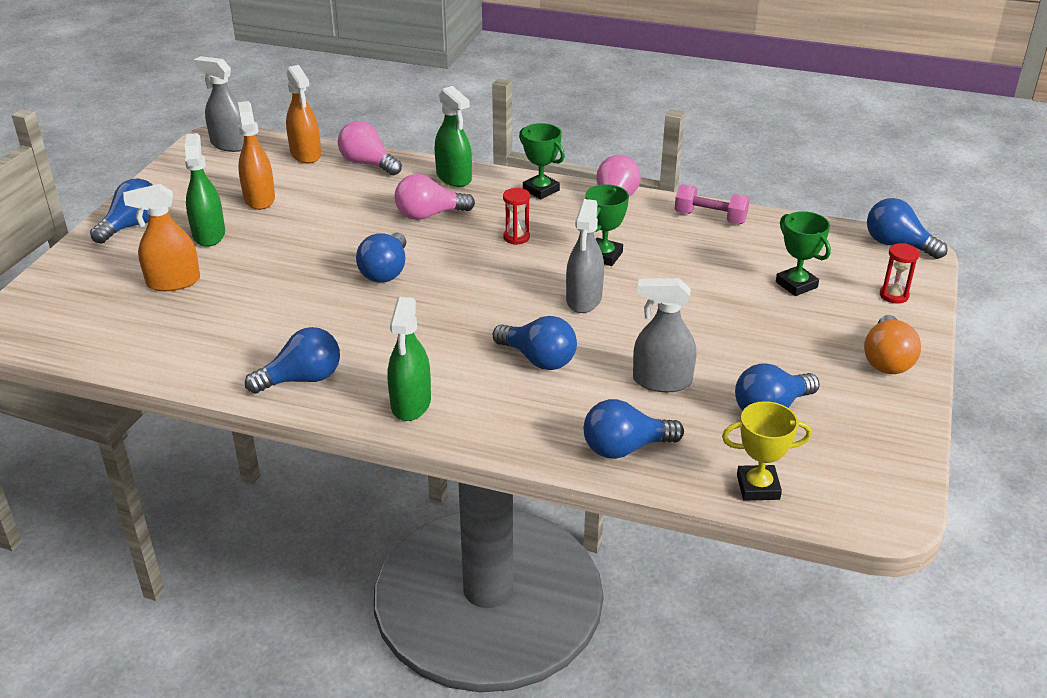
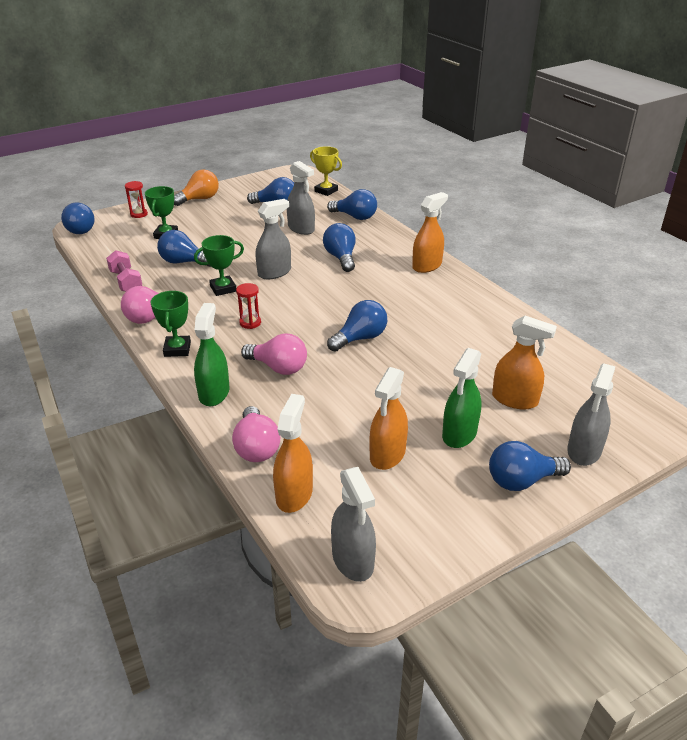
camera: 140 degrees left, 0 degrees up
blue light bulb [245,327,340,394] -> blue light bulb moved to [157,230,211,267]
green spray bottle [388,297,431,421] -> orange spray bottle [412,192,448,273]
none -> grey spray bottle [567,363,615,466]

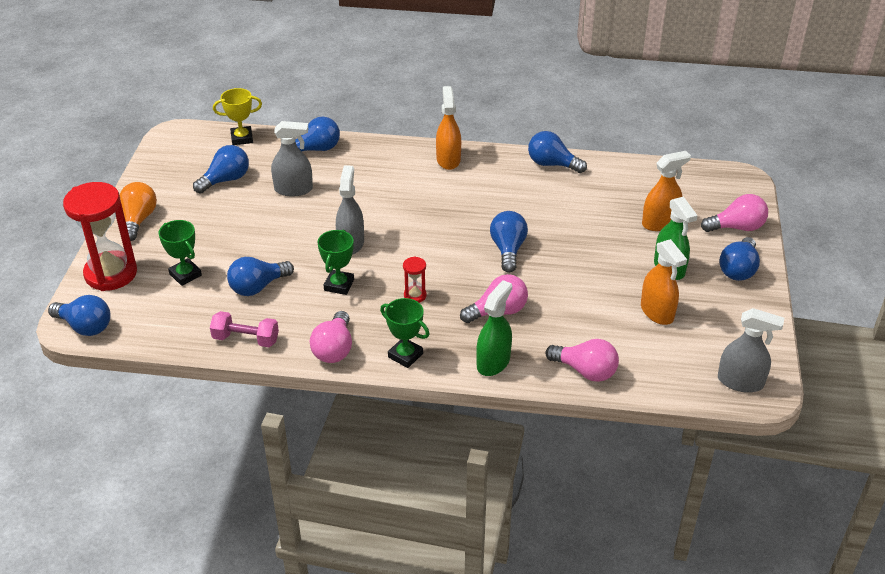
camera: 50 degrees left, 5 degrees up
red hourglass [125,181,148,218] -> red hourglass [63,182,137,291], size x2.33
green spray bottle [194,303,229,406] -> green spray bottle turned 75 degrees clockwise [476,280,512,376]
orange spray bottle [273,394,313,513] -> none
blue light bulb [323,223,356,272] -> blue light bulb moved to [528,131,587,173]
grey spray bottle [567,363,615,466] -> pink light bulb [701,194,768,232]

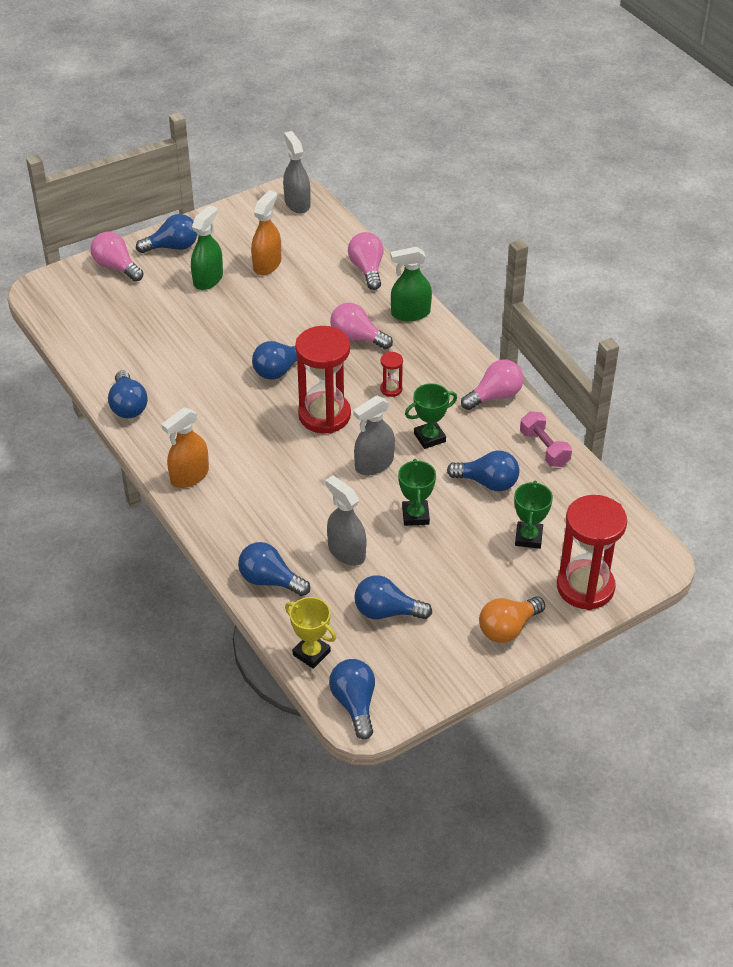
camera: 130 degrees left, 5 degrees up
blue light bulb [48,295,110,336] -> blue light bulb moved to [329,659,375,740]
green trophy [380,298,429,368] -> green trophy moved to [398,459,436,526]
orange spray bottle [642,151,691,231] -> none
none -> red hourglass [295,326,351,434]

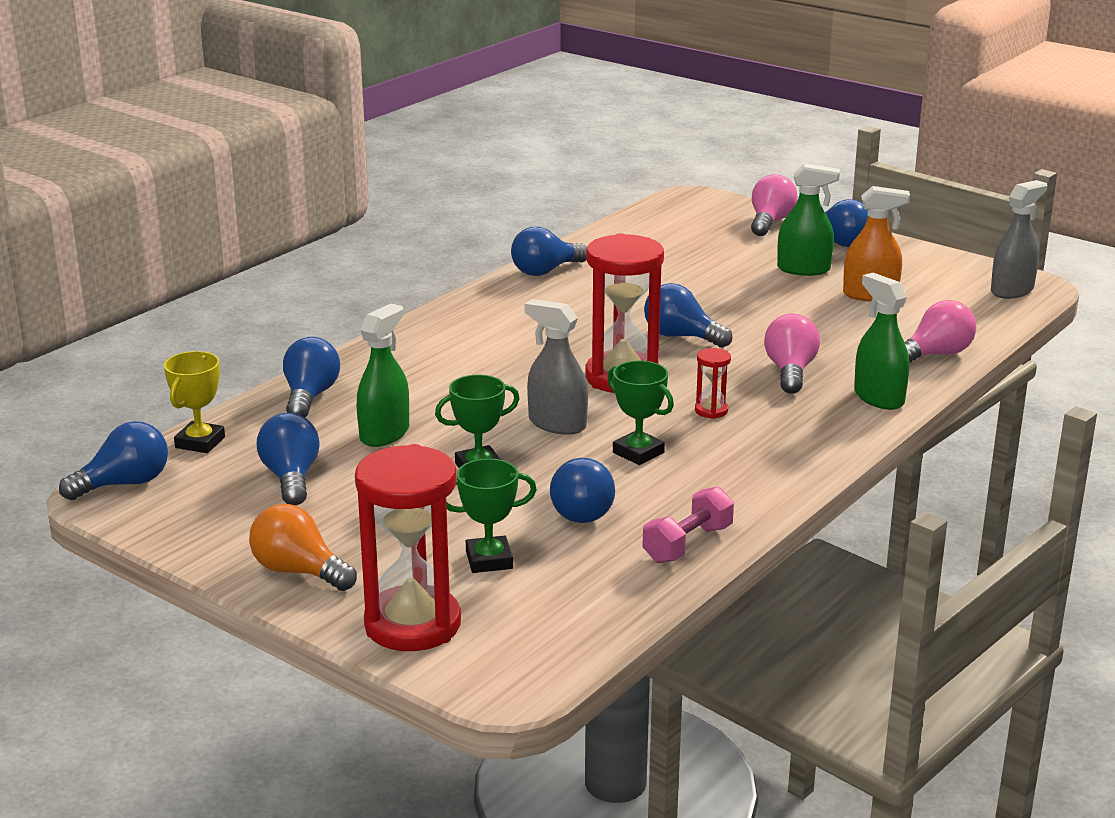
camera: 70 degrees right, 20 degrees down
orange spray bottle [161,407,209,488] -> none
grey spray bottle [325,476,366,566] -> green spray bottle [357,304,409,447]
pink light bulb [461,359,524,410] -> none

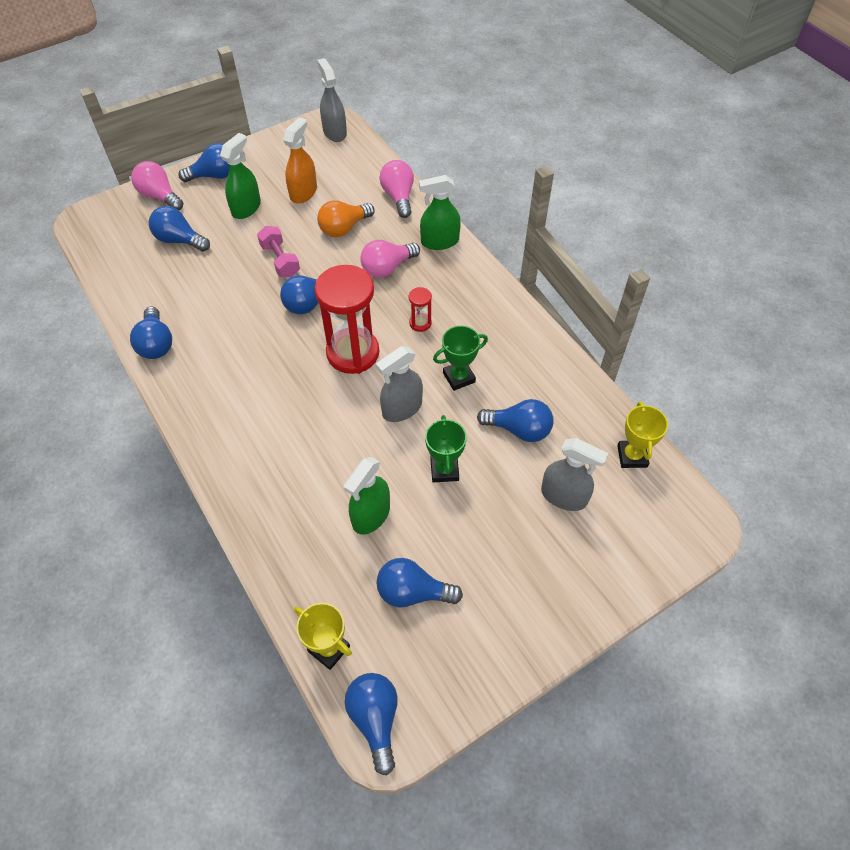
camera: 70 degrees left, 30 degrees up
orange light bulb [249,504,357,591] -> orange light bulb moved to [317,200,375,237]
blue light bulb [283,337,340,417] -> blue light bulb moved to [149,206,210,252]
red hourglass [355,444,461,651] -> none
green spray bottle [357,304,409,447] -> green spray bottle turned 105 degrees counterclockwise [344,457,390,535]
green trophy [446,458,537,573] -> grey spray bottle [541,438,608,511]
pink dumbbell [642,486,734,563] -> pink dumbbell moved to [257,226,300,277]
pink light bulb [764,313,820,394] -> pink light bulb turned 60 degrees counterclockwise [360,240,420,278]
none -> yellow trophy [617,401,668,468]

